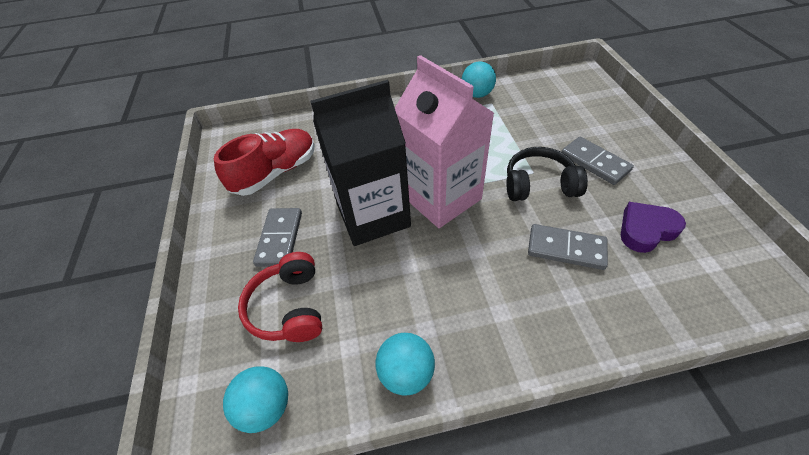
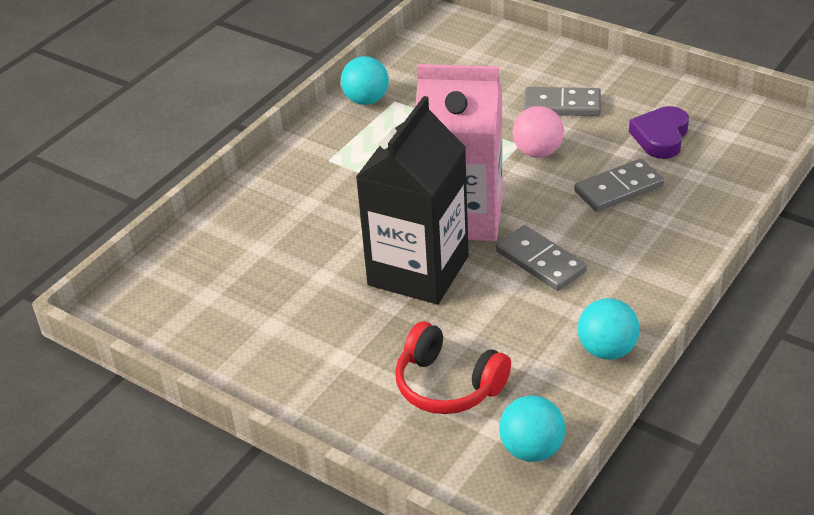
camera: 45 degrees left, 10 degrees down
red shoe [214,129,315,196] -> none
grey domino [253,208,302,267] -> grey domino moved to [496,225,587,291]
black headphones [506,147,588,201] -> pink ball [513,106,564,158]

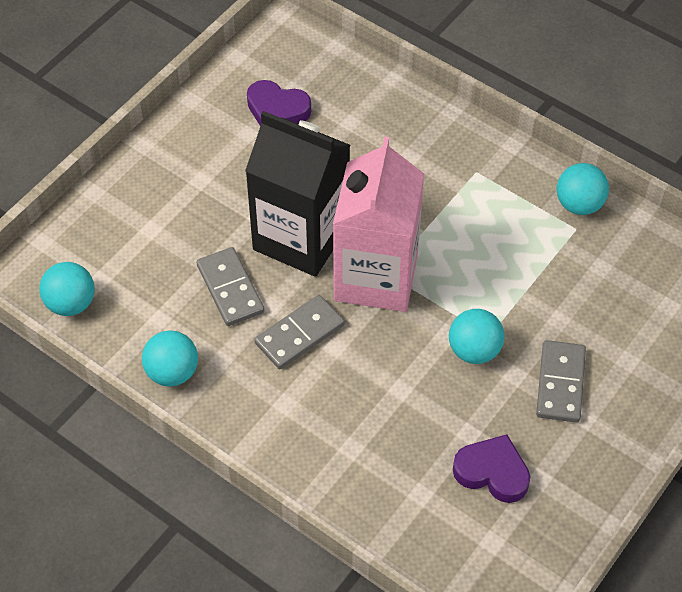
camera: 90 degrees right, 15 degrees up
red headphones [395,321,511,414] -> none
pink ball [513,106,564,158] -> turquoise ball [449,309,505,364]
grey domino [574,159,664,212] -> grey domino moved to [196,247,265,326]
none -> purple heart [247,80,311,126]

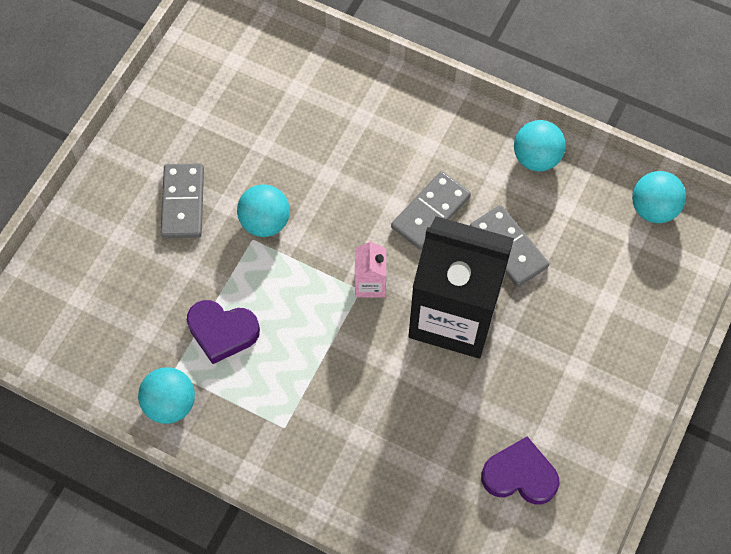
camera: 170 degrees right, 10 degrees up
pink carton [333,137,424,312] -> pink carton [355,240,386,298], size x0.41
purple heart [453,434,530,503] -> purple heart moved to [187,300,260,364]

